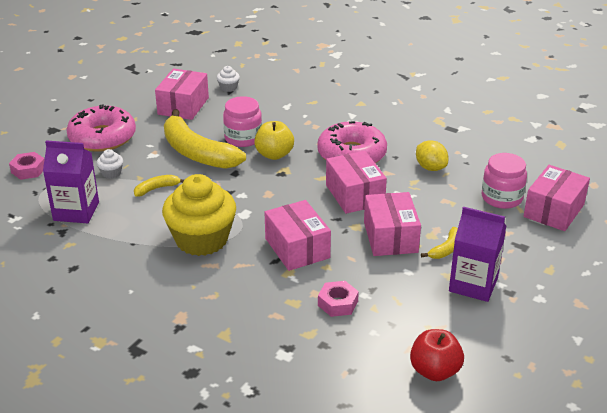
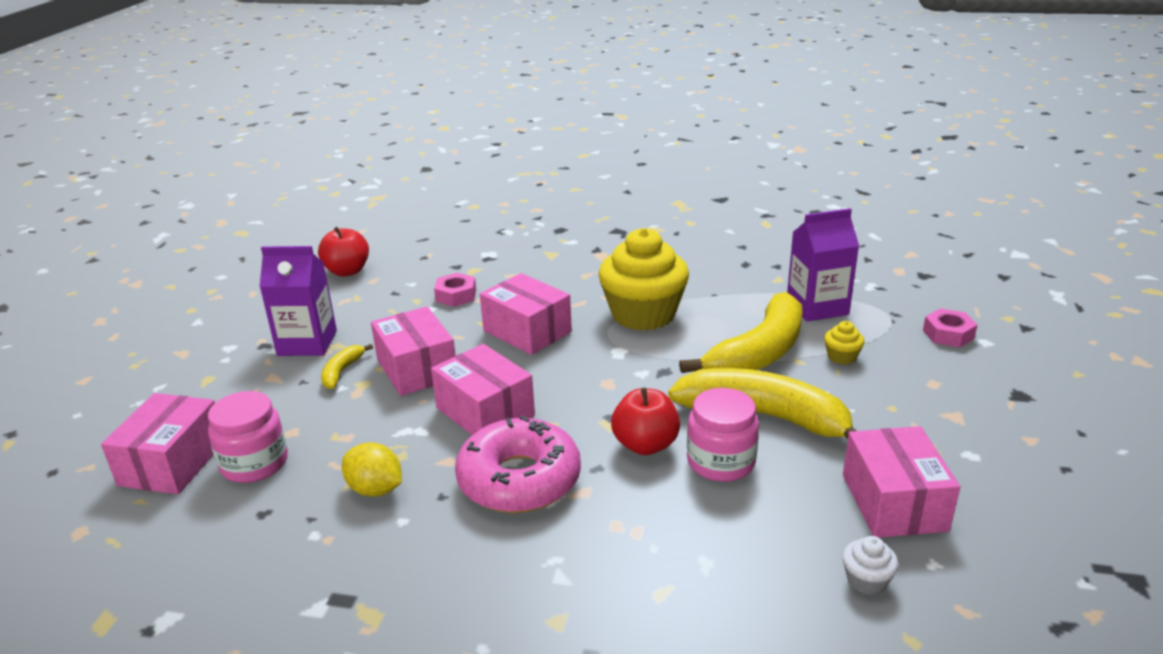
camera: 160 degrees right, 5 degrees down
pink donut [66,105,136,152] -> none
white cupcake [96,149,123,179] -> yellow cupcake [824,321,864,364]
yellow banana [134,175,184,197] -> yellow banana [679,292,802,373], size x2.29
yellow apple [254,121,294,160] -> red apple [611,388,680,455]

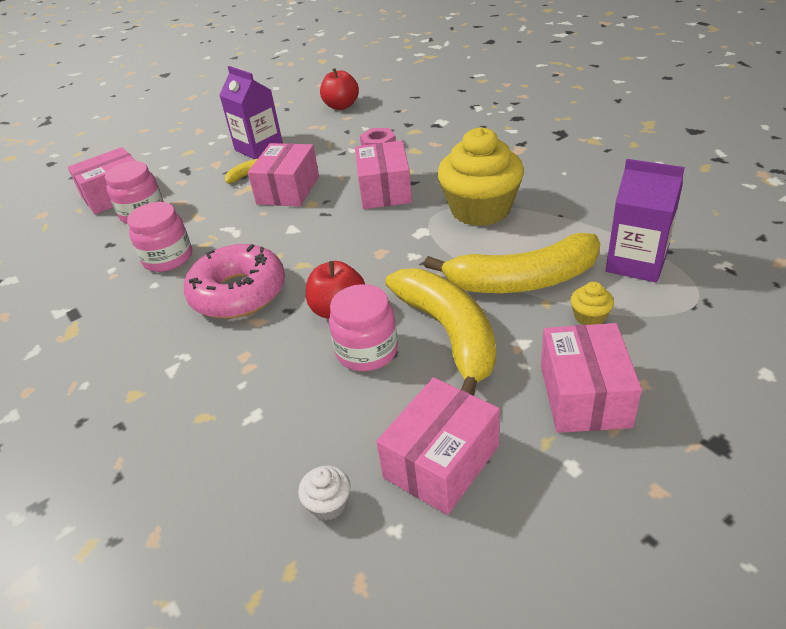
camera: 45 degrees right, 10 degrees up
yellow lemon [342,443,402,497] -> pink jar [127,202,192,272]
pink box [431,344,535,435] -> pink box moved to [541,323,642,433]
pink nut [923,309,977,348] -> none

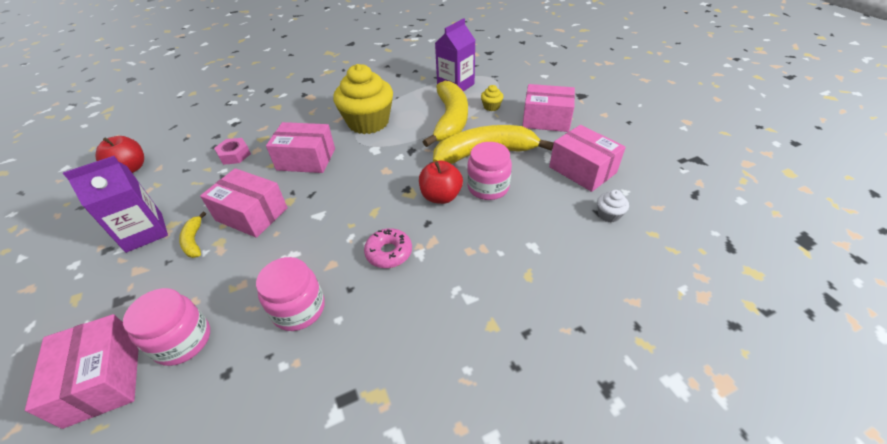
camera: 80 degrees left, 5 degrees up
pink donut [184,244,285,319] -> pink donut [364,228,412,268], size x0.55

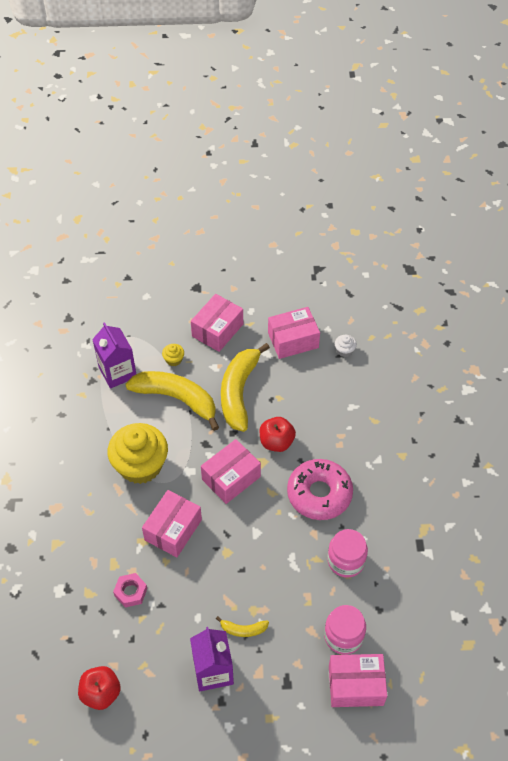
camera: 70 degrees left, 10 degrees up
pink box [200,168,288,238] -> pink box moved to [201,439,261,504]
pink donut [364,228,412,268] -> pink donut [287,459,353,520], size x1.81
pink jar [467,142,512,200] -> none

